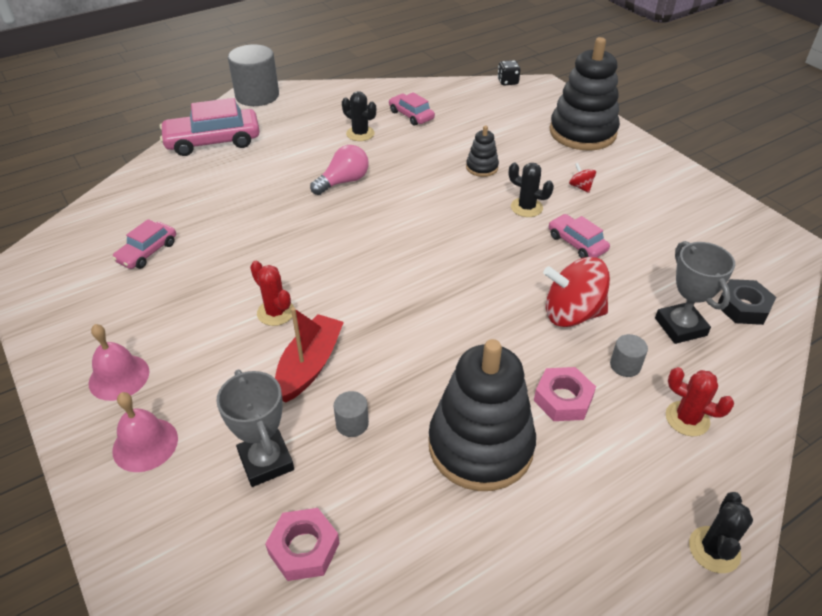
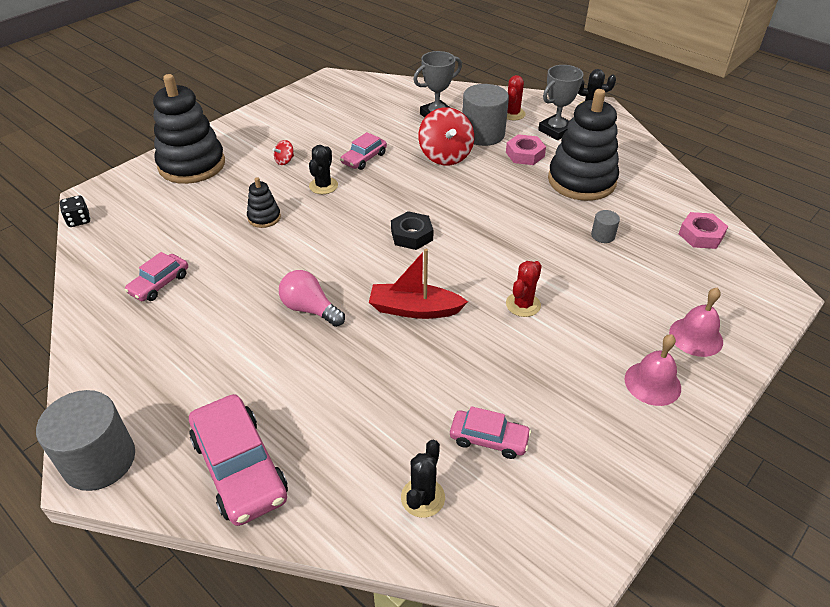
camera: 105 degrees left, 0 degrees up
grey trophy [216,369,294,487] -> grey trophy moved to [538,65,584,140]
red boat [275,307,344,403] -> red boat moved to [369,249,468,319]
black cactus [342,91,376,141] -> black cactus moved to [401,440,445,518]
grey cylinder [610,334,648,377] -> grey cylinder [462,84,509,146], size x2.19
black nut [718,279,776,325] -> black nut moved to [391,211,433,250]

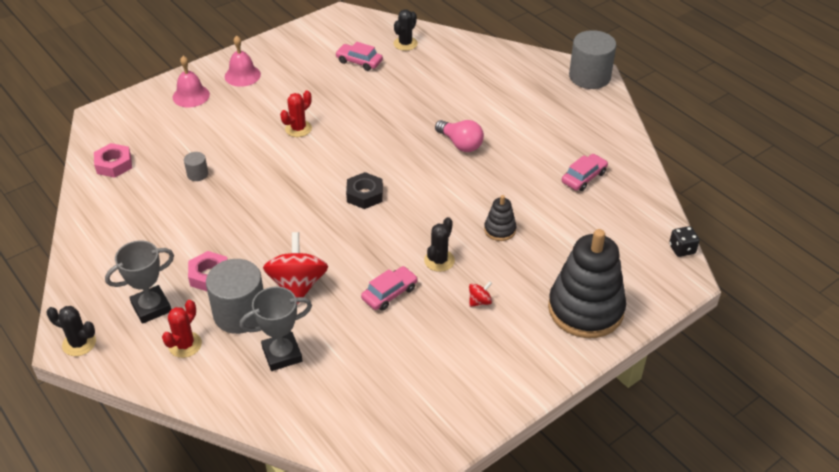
camera: 170 degrees left, 0 degrees up
pink car [189,394,288,526] -> none
red boat [369,249,468,319] -> none
black stacking toy [548,89,619,201] -> none

